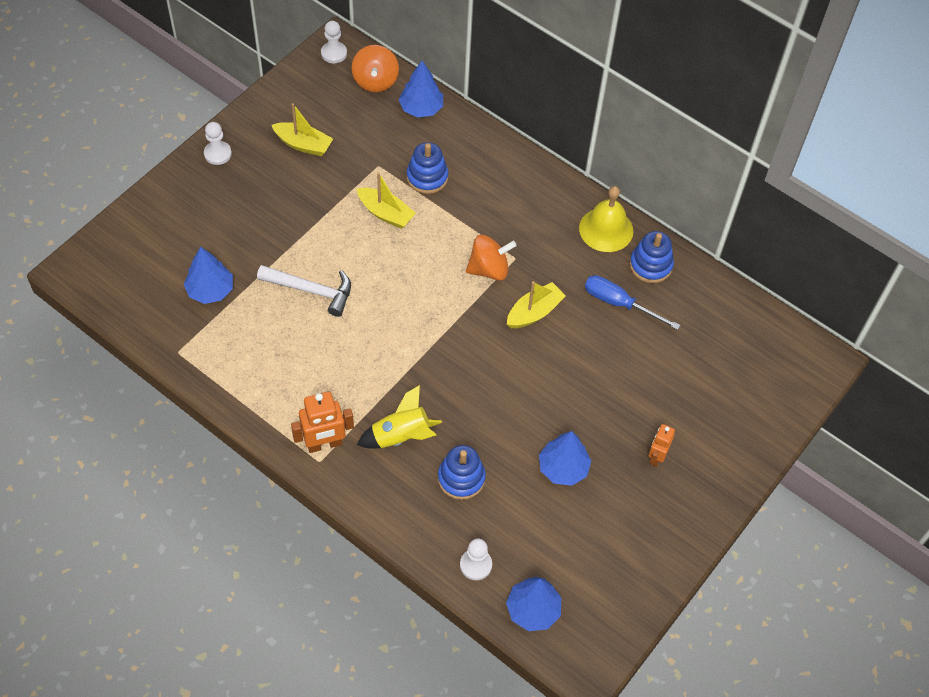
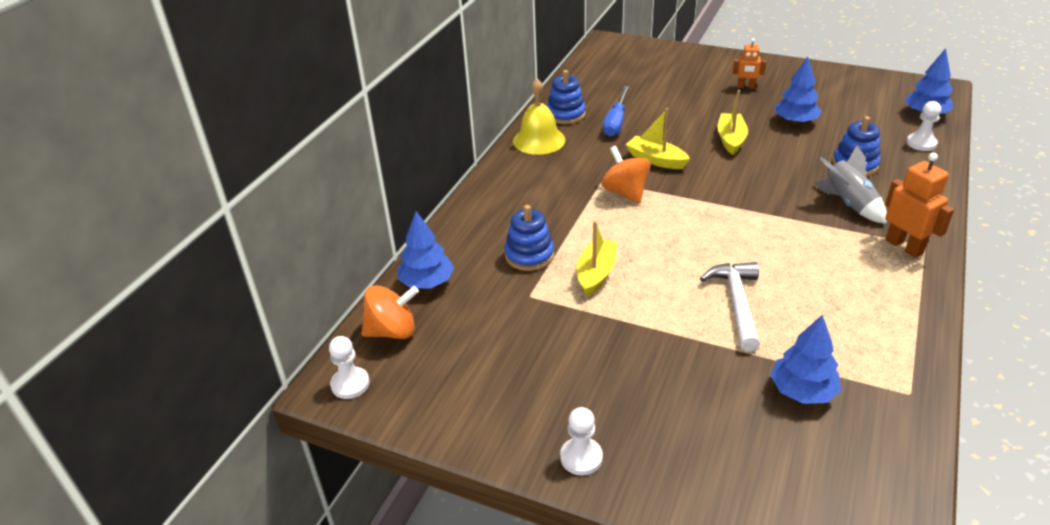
camera: 100 degrees left, 20 degrees down
yellow boat [272,103,333,156] -> yellow boat moved to [718,90,748,155]
yellow rocket [357,385,442,449] -> grey rocket [814,145,887,224]

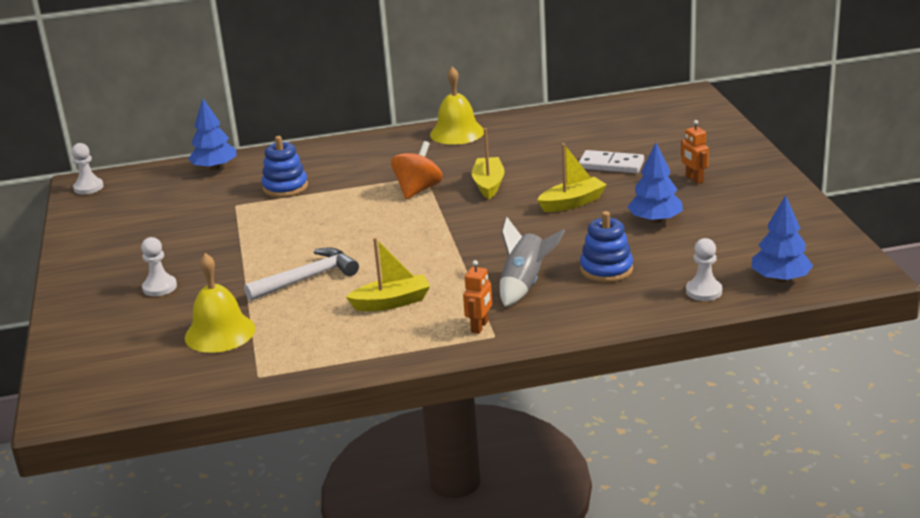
camera: 55 degrees right, 10 degrees down
orange spinning top [362,285,419,339] -> none
blue stacking toy [547,70,586,124] -> none
white pawn [560,407,603,475] -> white pawn moved to [141,237,177,296]
yellow boat [577,221,617,296] -> yellow boat moved to [346,237,430,311]
blue screwdriver [603,86,629,137] -> none
blue tree [770,315,841,404] -> yellow bell [185,253,255,353]
orange robot [885,153,954,258] -> orange robot [463,260,492,334], size x0.63
none -> white domino [579,150,644,173]

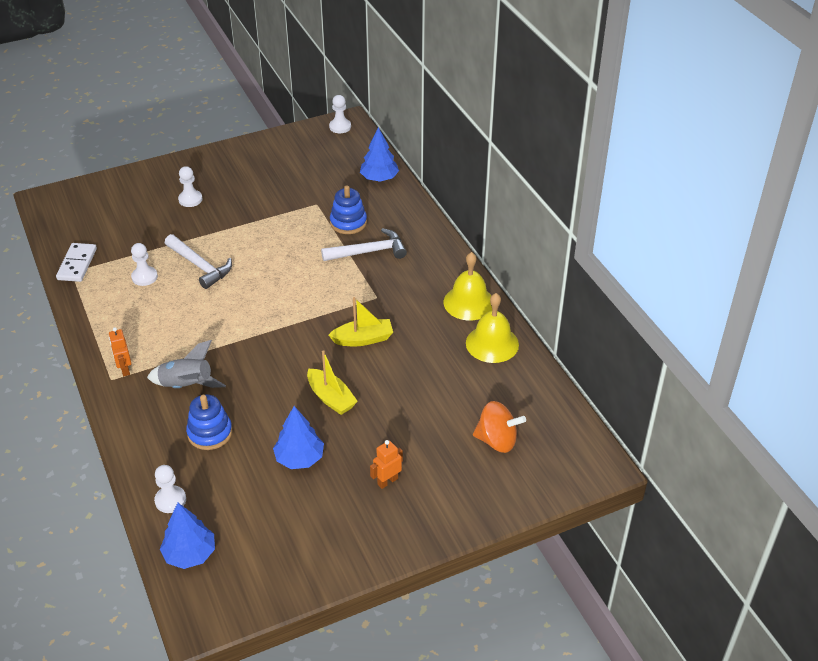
camera: 75 degrees right, 15 degrees up
yellow bell [185,253,255,353] -> yellow bell moved to [466,293,519,363]
yellow boat [346,237,430,311] -> none
orange spinning top [391,141,443,199] -> orange spinning top moved to [473,401,526,453]
orange robot [463,260,492,334] -> orange robot turned 60 degrees clockwise [109,327,131,376]
white domino [579,150,644,173] -> white domino moved to [56,243,97,282]
none -> white pawn [131,243,158,286]
none -> white hammer [321,228,407,261]

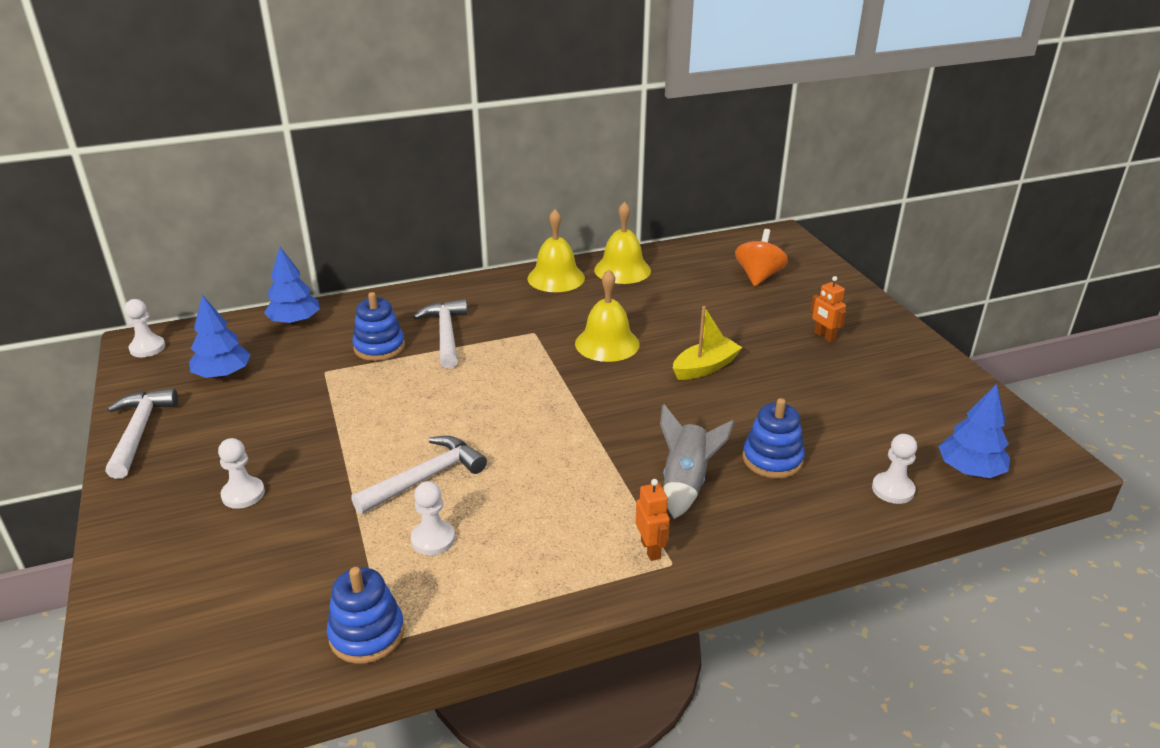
camera: 85 degrees left, 10 degrees down
white domino [56,243,97,282] -> blue stacking toy [327,567,405,664]
orange robot [109,327,131,376] -> orange robot turned 90 degrees counterclockwise [636,479,670,561]
blue tree [273,406,324,469] -> blue tree moved to [189,295,251,378]
yellow boat [329,297,393,346] -> yellow bell [575,269,640,362]
none -> white hammer [106,388,178,479]

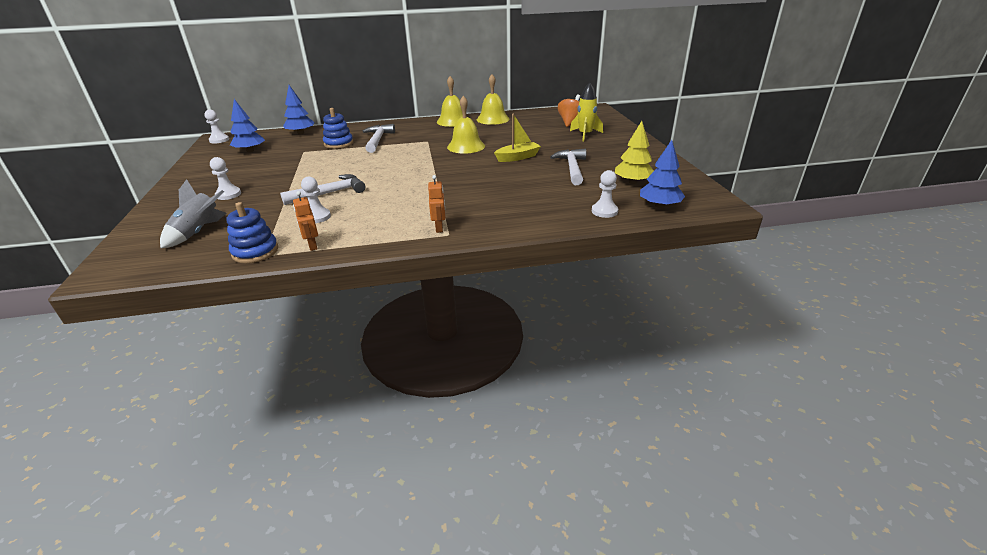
camera: 10 degrees right, 0 degrees up
white hammer [106,388,178,479] -> white hammer moved to [550,149,586,185]
grey rocket [660,404,734,519] -> grey rocket moved to [160,179,226,248]
blue stacking toy [743,398,805,478] -> none
orange robot [810,276,846,342] -> orange robot moved to [293,191,318,251]
none -> yellow rocket [570,83,603,142]
none -> yellow tree [615,121,654,184]

